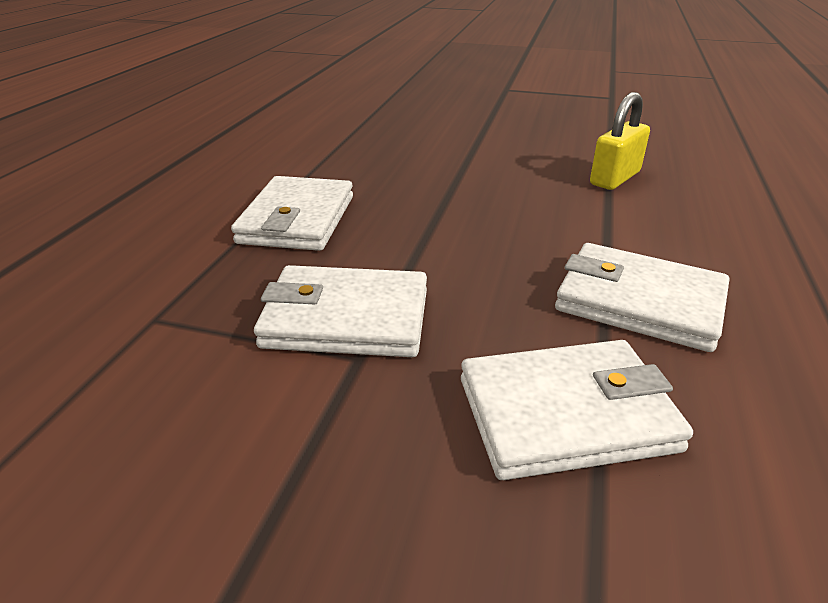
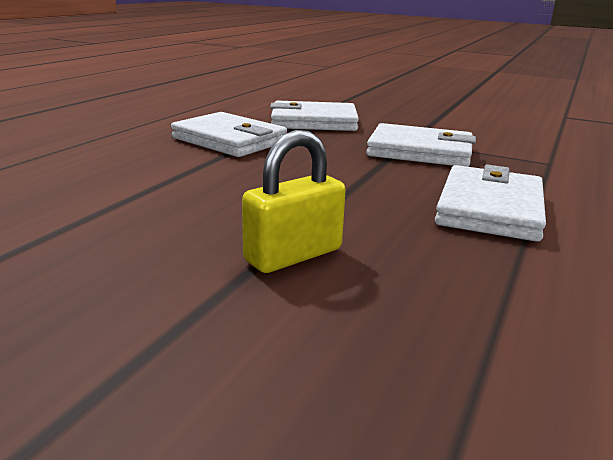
camera: 170 degrees left, 10 degrees down
yellow padlock [590,92,650,190] -> yellow padlock moved to [242,130,346,273]

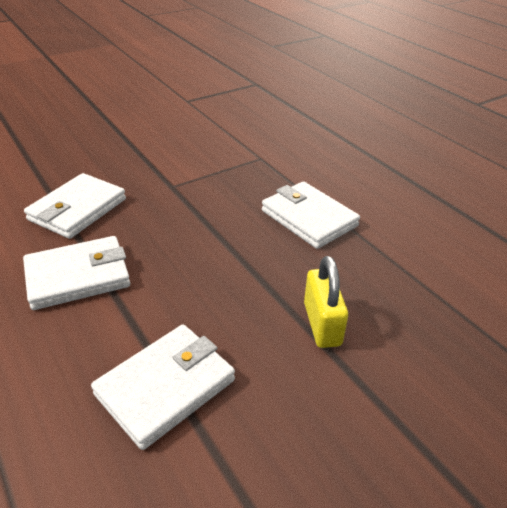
camera: 60 degrees left, 15 degrees up
white wallet [366,123,476,167] -> white wallet moved to [91,325,235,450]

